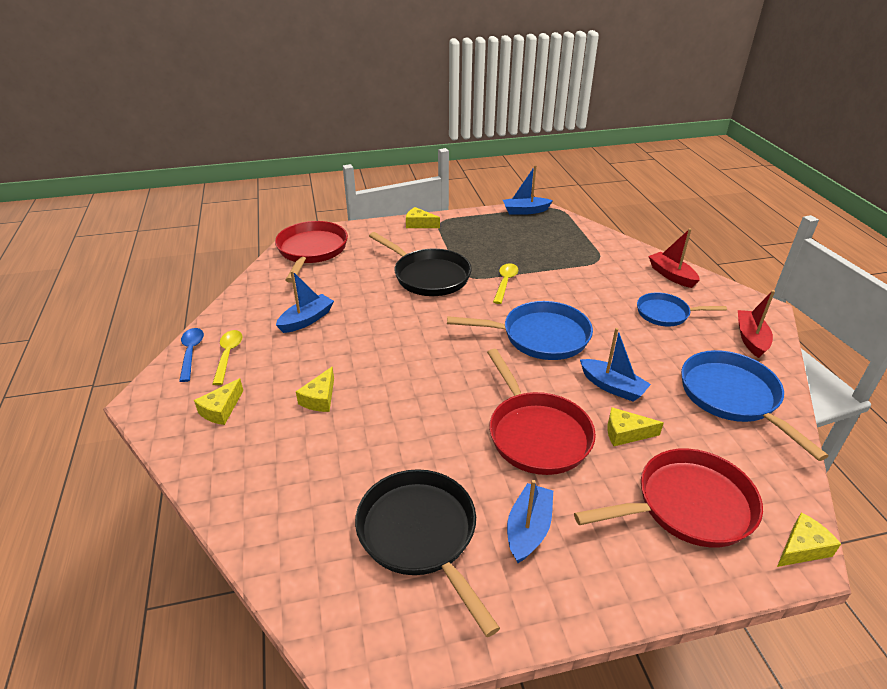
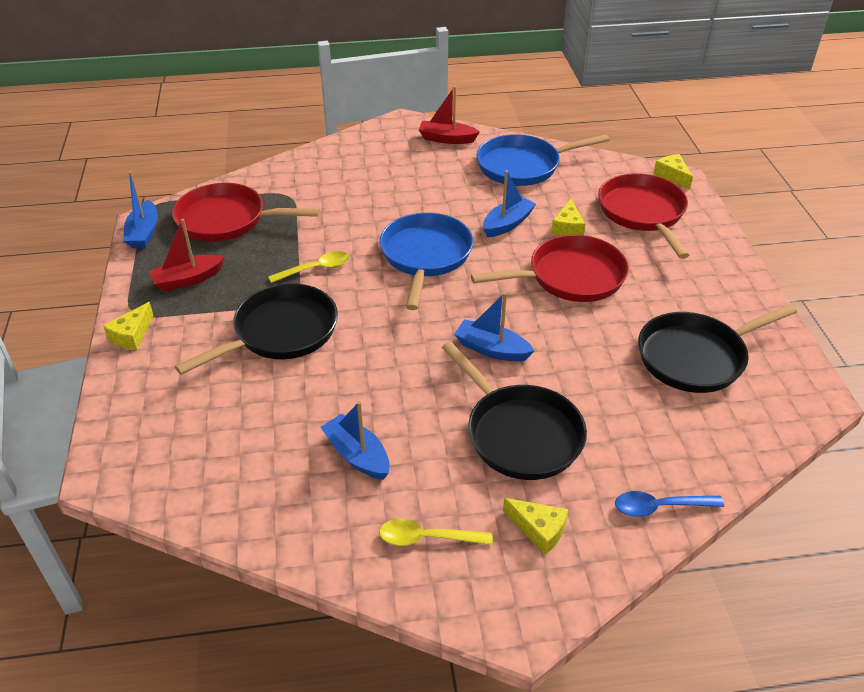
camera: 85 degrees left, 5 degrees up
blue spoon [179,328,204,382] -> blue spoon moved to [615,491,724,517]
red pan [275,221,348,283] -> red pan moved to [172,183,321,242]
yellow cheese [296,367,334,412] -> black pan [442,342,587,480]
yellow spoon [493,263,518,304] -> yellow spoon turned 135 degrees clockwise [268,251,350,283]
blue boat [507,480,553,563] -> blue boat moved to [454,292,534,361]
blue pan [637,292,727,327] -> none
red boat [648,228,700,288] -> red boat moved to [149,219,224,291]

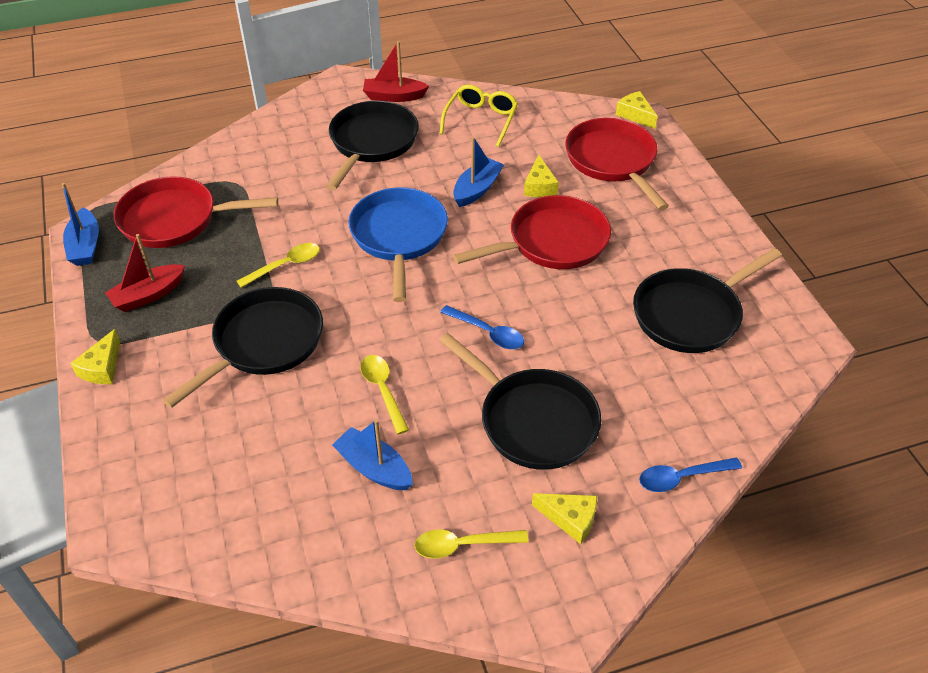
camera: 10 degrees left, 5 degrees up
blue boat [454,292,534,361] -> blue spoon [440,305,524,349]
blue pan [476,134,609,186] -> yellow glasses [440,85,518,147]
none -> black pan [326,101,419,190]
none -> yellow spoon [360,355,409,434]

